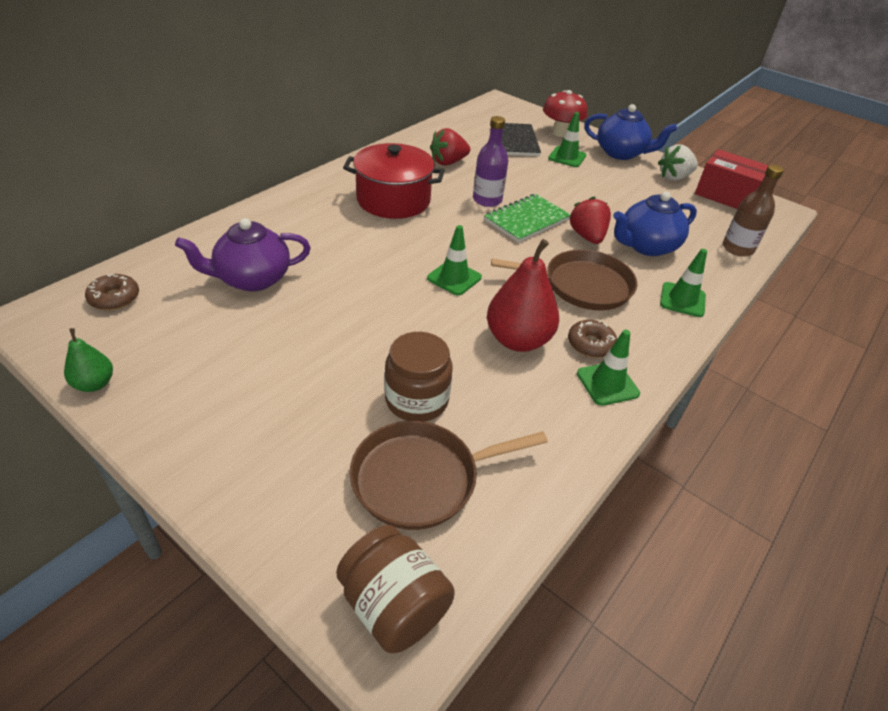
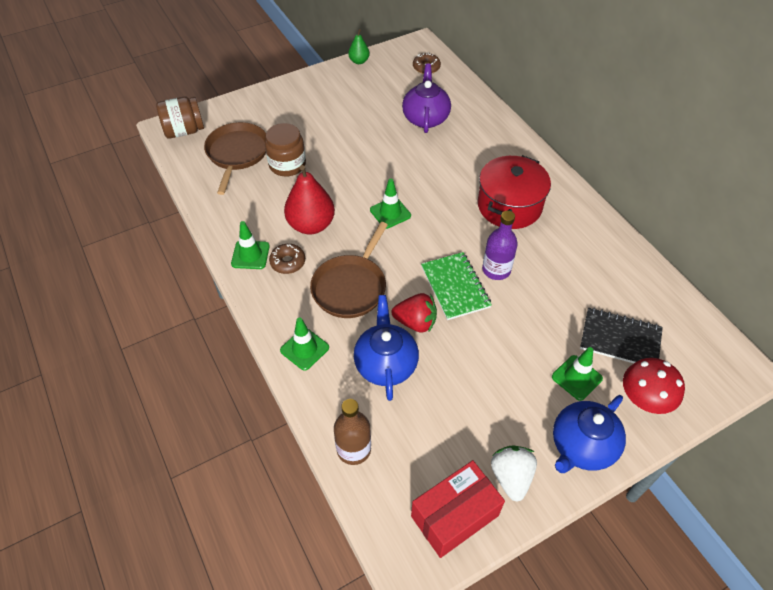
camera: 115 degrees right, 10 degrees up
red strawberry [430,128,470,165] -> none

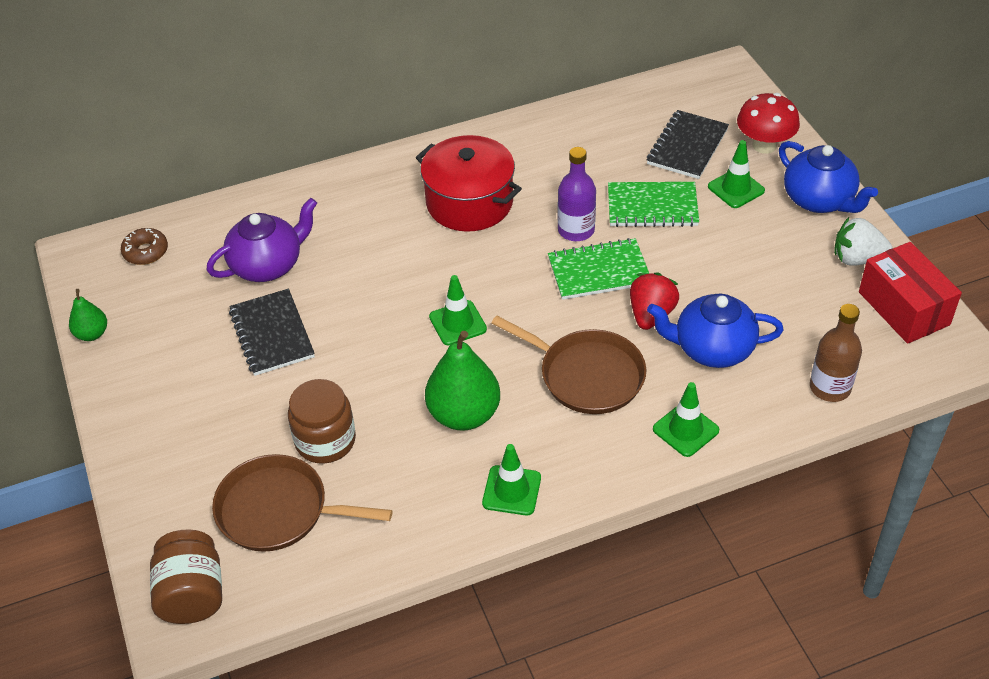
camera: 80 degrees left, 5 degrees down
brown donut [269,244,305,274] -> none
red pear [284,165,335,235] -> green pear [425,331,500,431]
purple teapot [402,64,451,133] -> purple teapot turned 135 degrees clockwise [206,198,317,282]
none -> black notebook [229,289,315,376]
none -> green notebook [608,182,699,227]

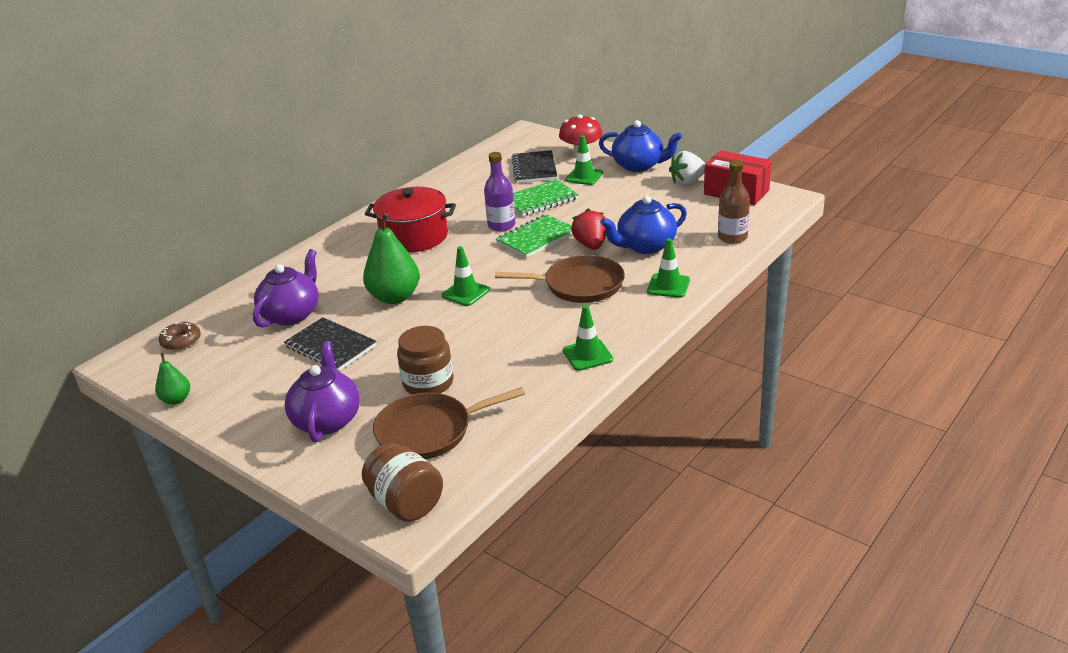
camera: 30 degrees left, 15 degrees down
green pear [425,331,500,431] -> green pear moved to [363,213,420,304]
none -> purple teapot [284,341,360,442]

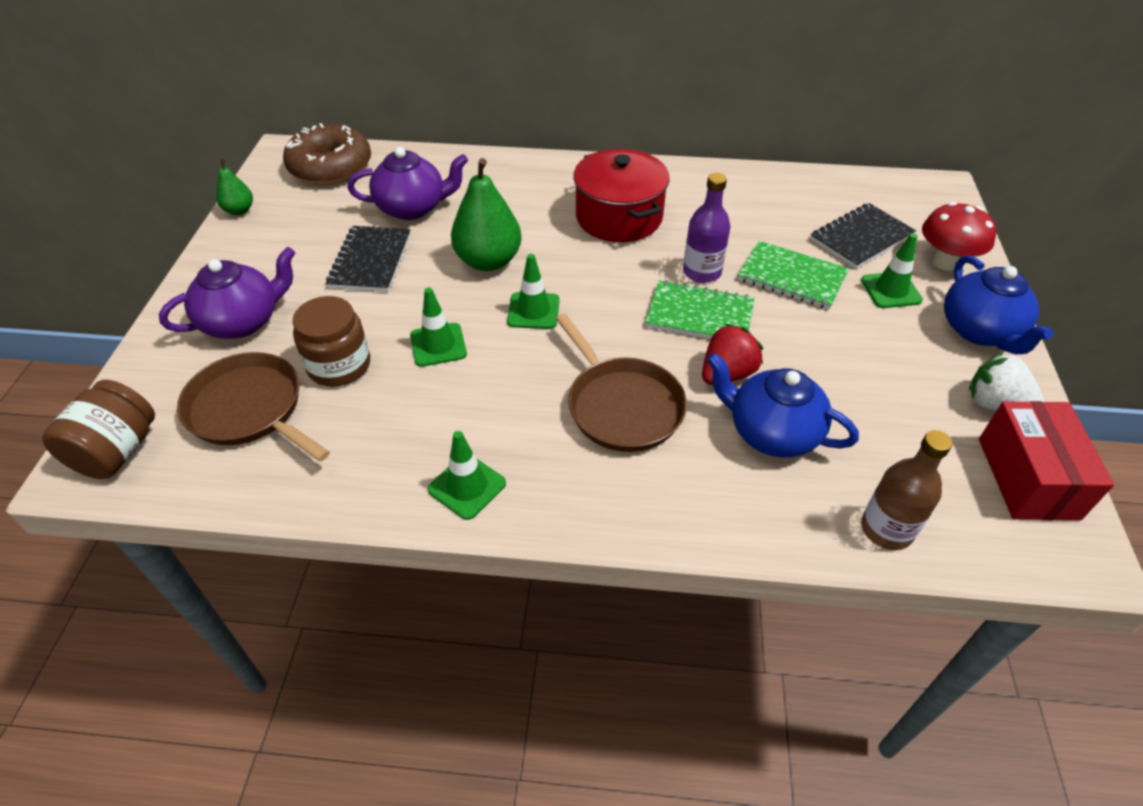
camera: 55 degrees right, 15 degrees up
brown donut [159,322,201,351] -> brown donut [283,123,371,185], size x2.01
green traffic cone [647,238,690,298] -> green traffic cone moved to [410,288,467,367]

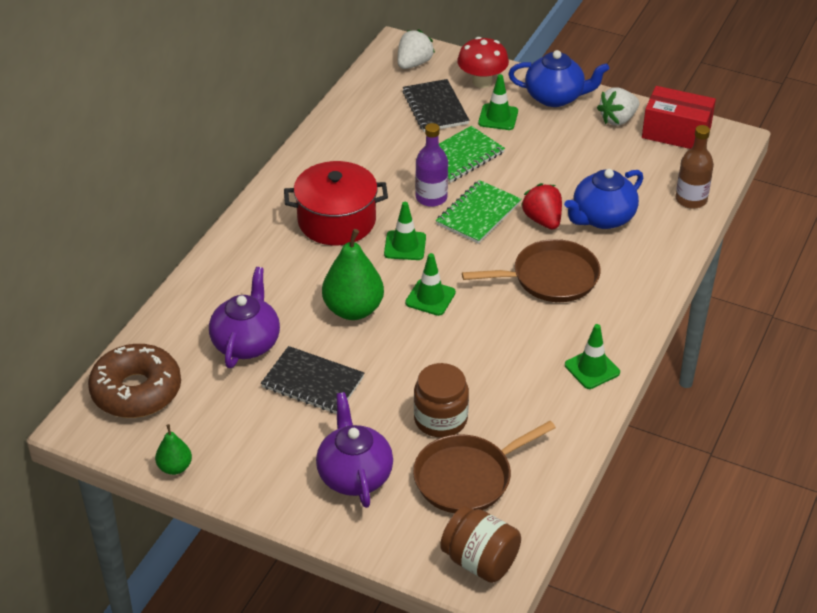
camera: 70 degrees left, 5 degrees down
green traffic cone [410,288,467,367] -> green traffic cone moved to [384,202,426,260]
none -> white strawberry [398,29,435,69]

